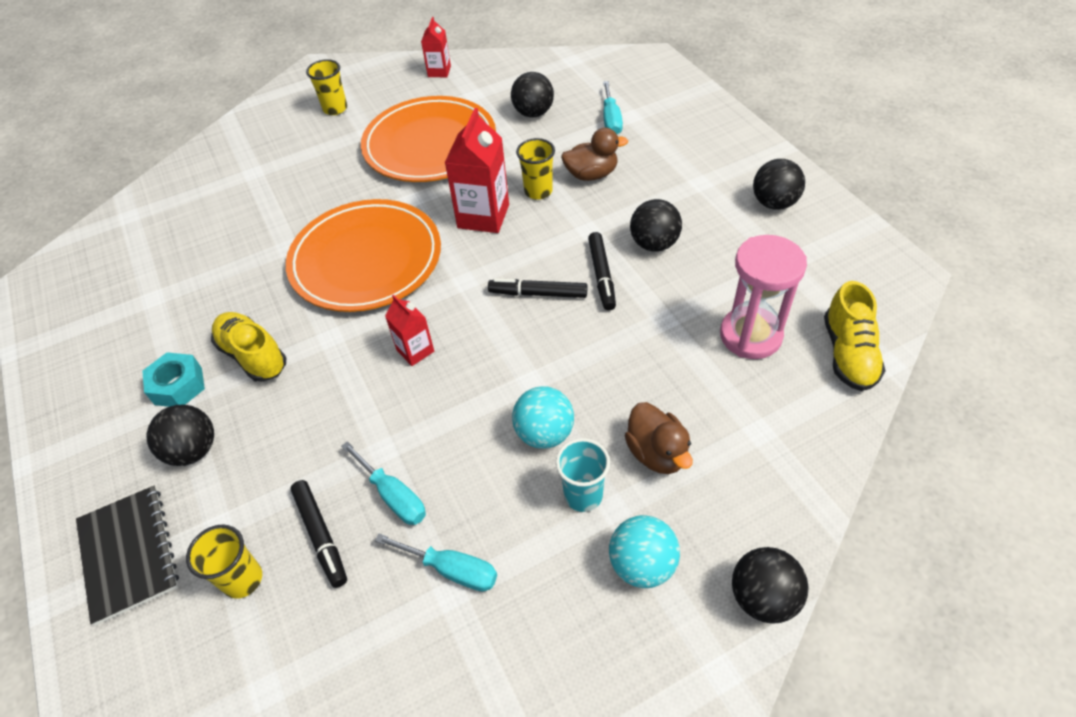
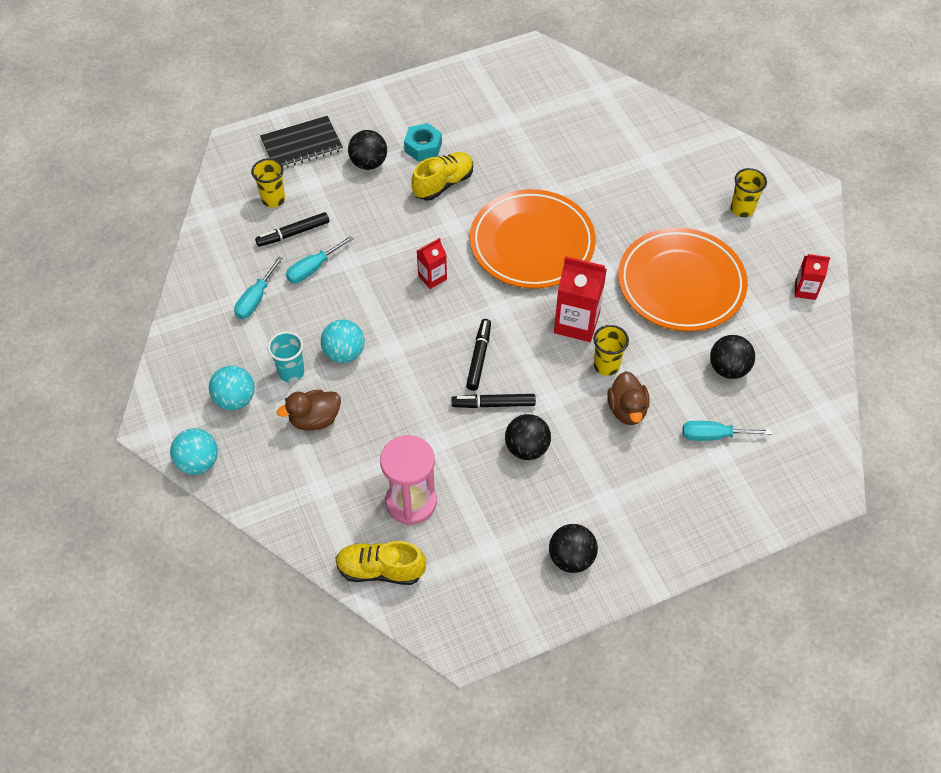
camera: 90 degrees right, 5 degrees up
black ball [732,547,809,624] -> turquoise ball [170,428,218,475]

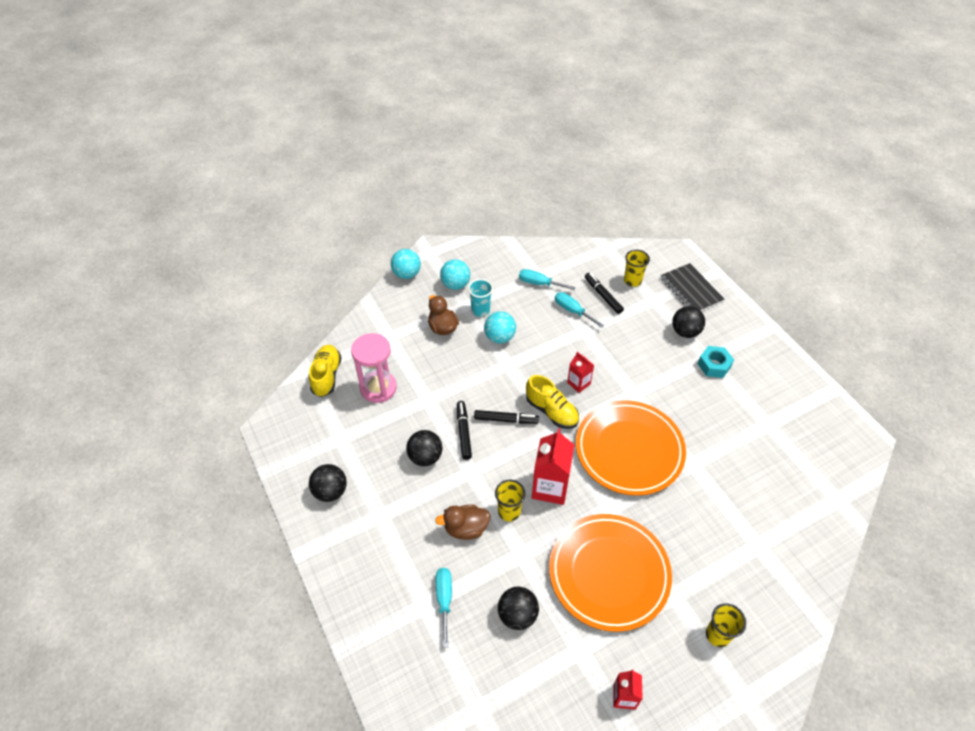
camera: 85 degrees right, 5 degrees down
yellow shoe [411,152,473,201] -> yellow shoe moved to [526,375,579,429]

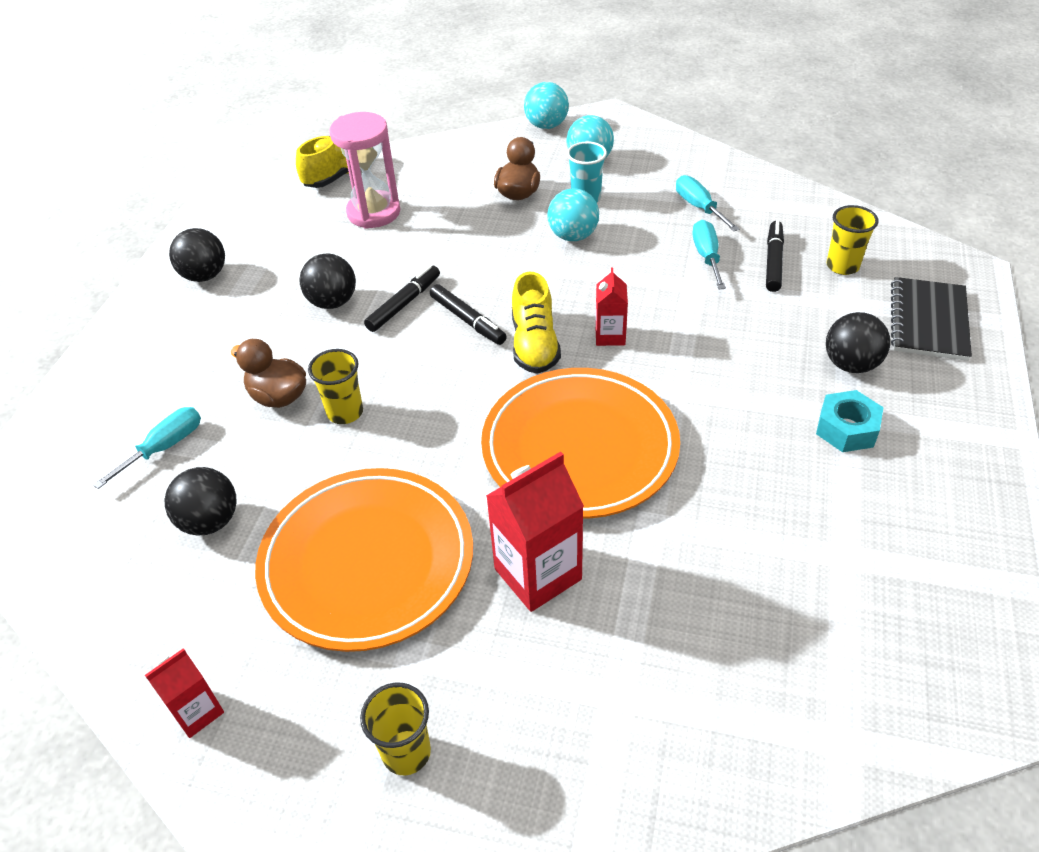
camera: 45 degrees right, 5 degrees down
red carton [532,429,575,505] -> red carton moved to [486,452,584,612]

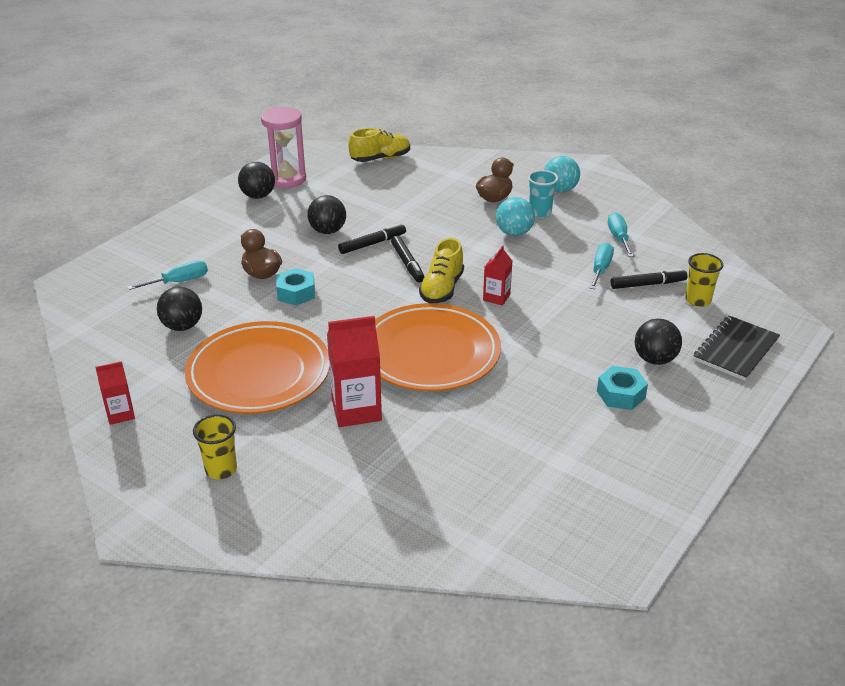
camera: 20 degrees right, 10 degrees down
yellow cup [308,349,363,424] -> turquoise nut [276,268,315,306]
pink hourglass [330,112,400,229] -> pink hourglass moved to [261,107,306,188]
turquoise ball [524,82,569,129] -> none
black marker [766,221,784,292] -> black marker turned 45 degrees clockwise [610,269,687,289]

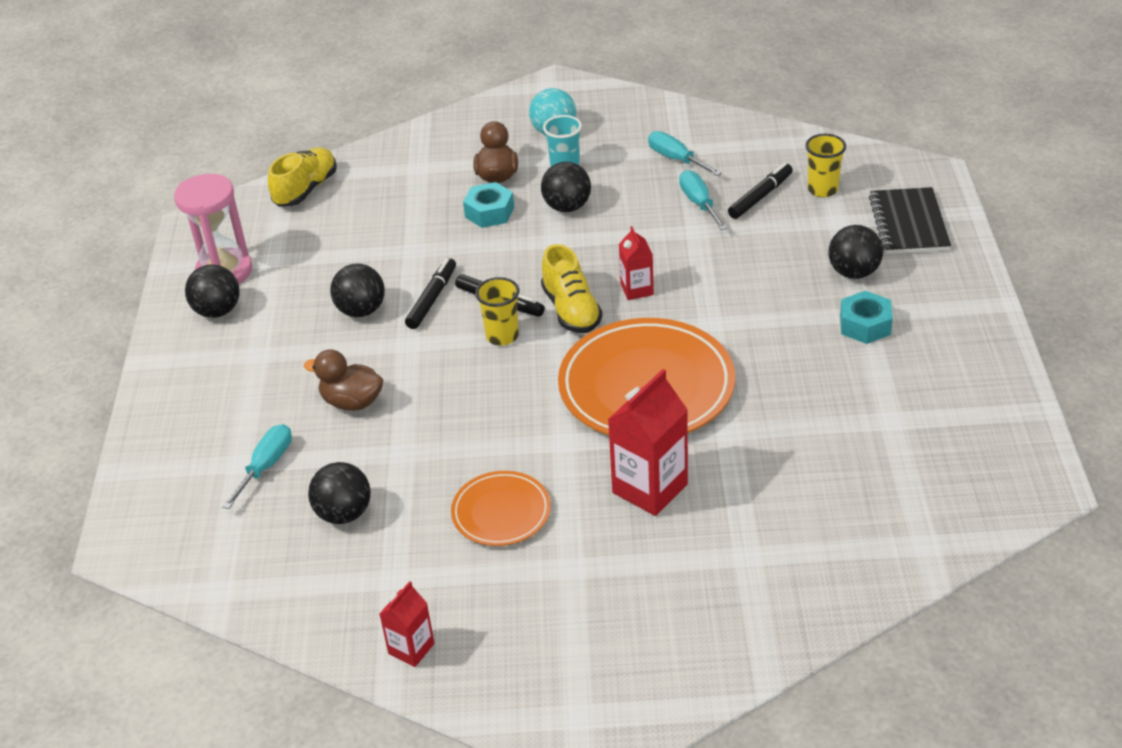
camera: 35 degrees left, 5 degrees up
orange plate [185,321,329,414] -> orange plate [451,471,551,546], size x0.53
yellow cup [193,414,237,479] -> yellow cup moved to [475,277,519,346]
turquoise nut [276,268,315,306] -> turquoise nut moved to [463,182,514,228]
turquoise ball [496,197,535,236] -> black ball [541,162,591,212]

